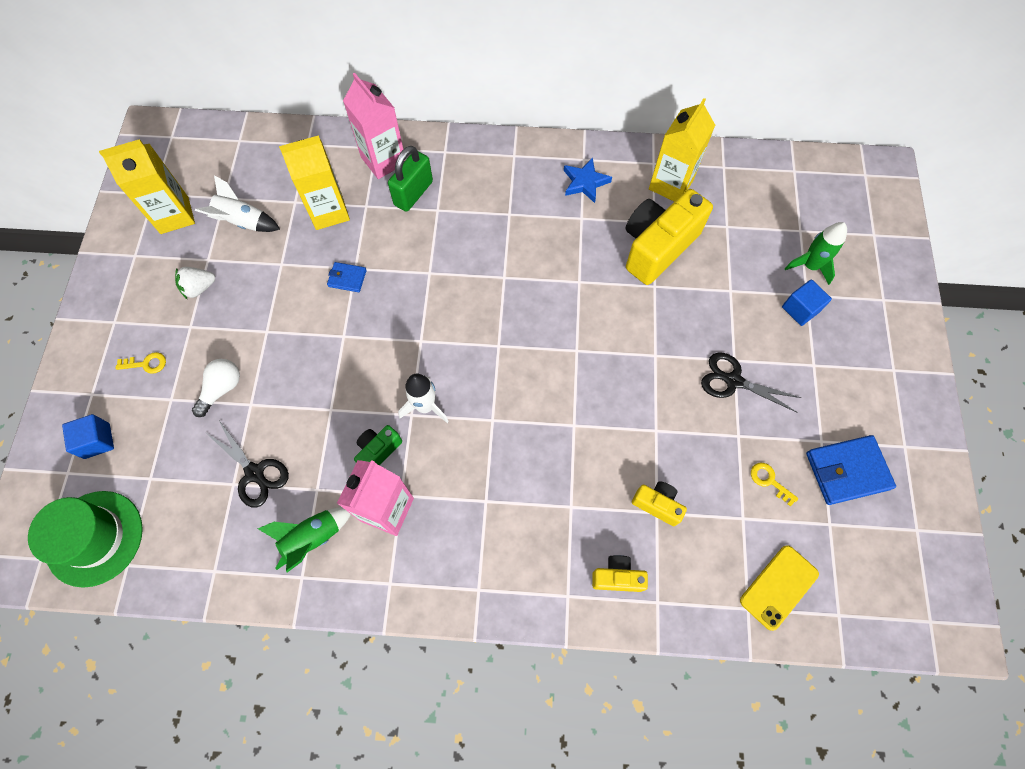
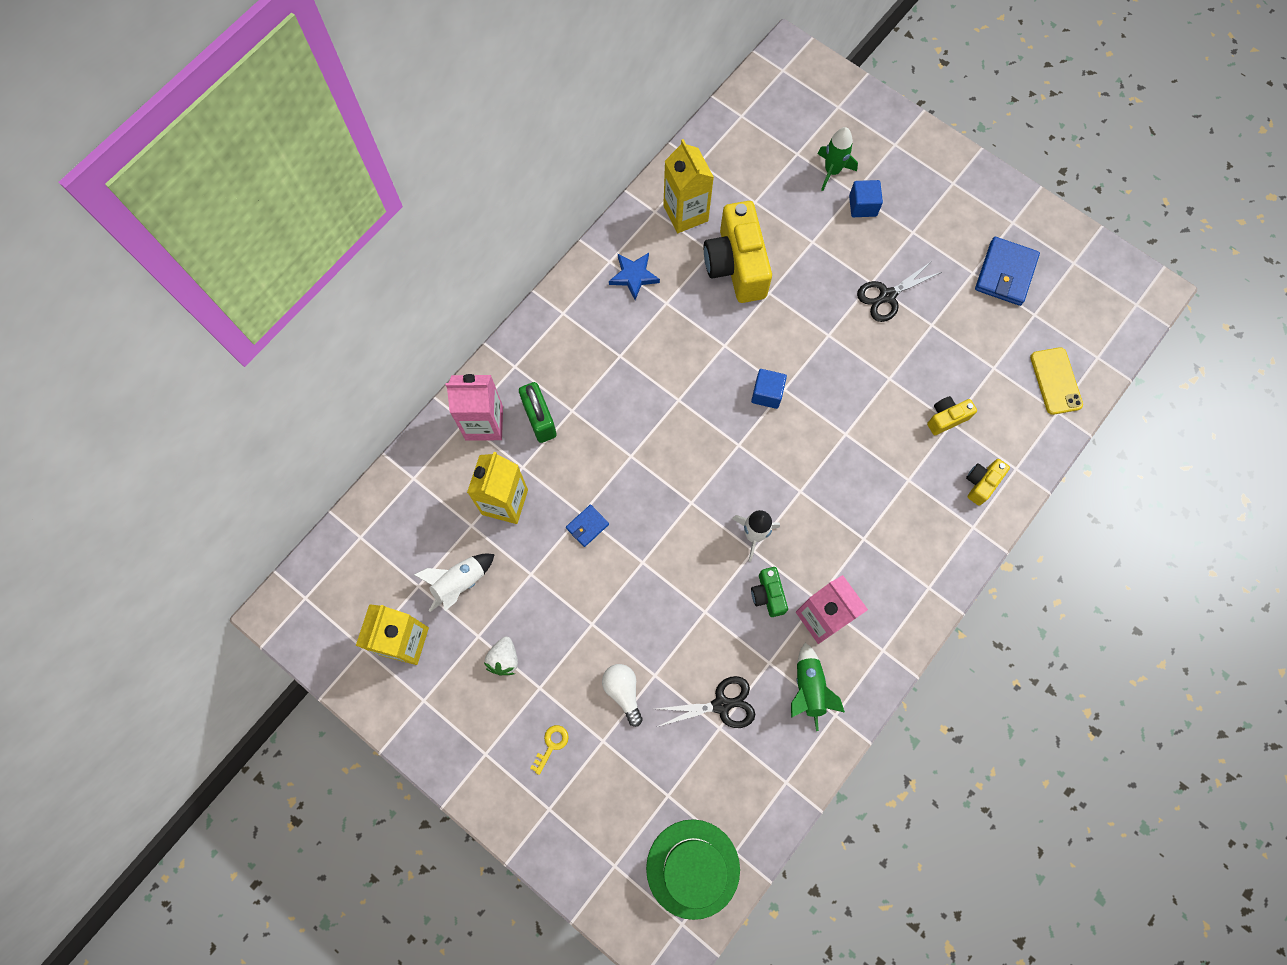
camera: 55 degrees left, 5 degrees up
blue cube [62,414,114,459] -> blue cube moved to [751,369,787,409]
yellow key [751,463,798,507] -> none

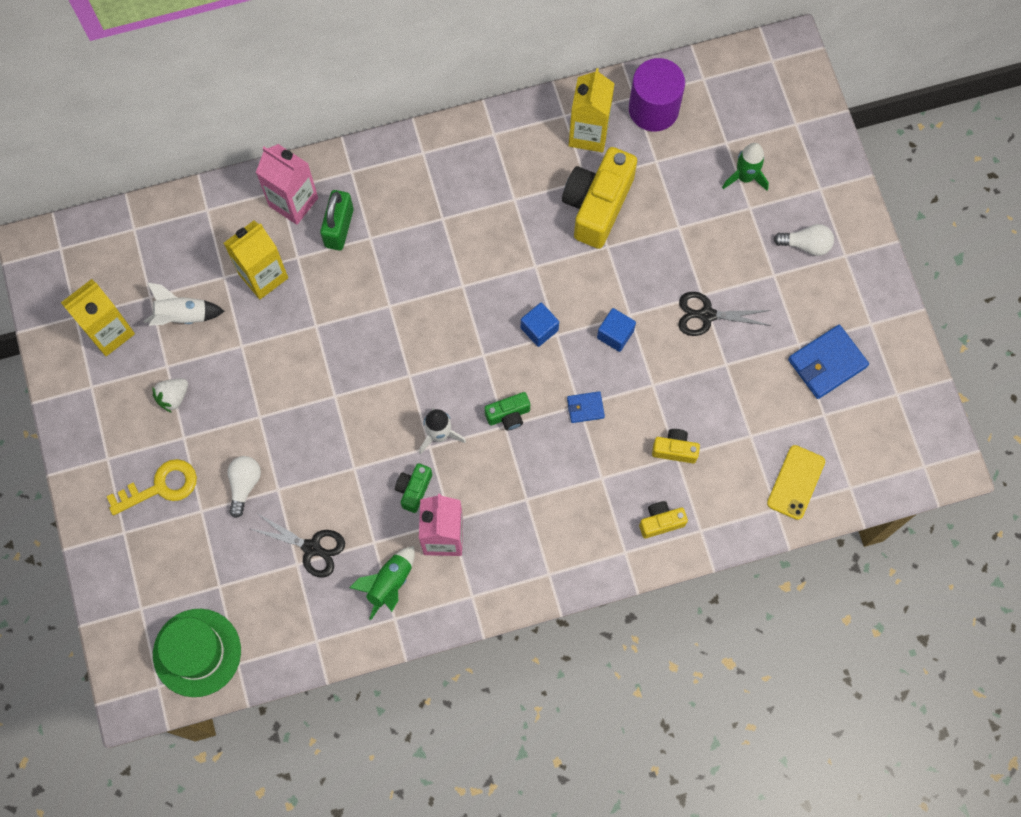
camera: 35 degrees right, 0 degrees up
yellow key [530,725,569,775] -> yellow key [106,459,197,515], size x1.88
blue wallet [566,504,609,547] -> blue wallet moved to [567,391,605,423]
blue star [609,253,660,300] -> none
blue cube [849,180,883,217] -> blue cube moved to [597,308,636,352]
none -> green camera [485,392,530,431]
none -> purple cylinder [629,58,685,131]
none -> white light bulb [773,224,834,256]

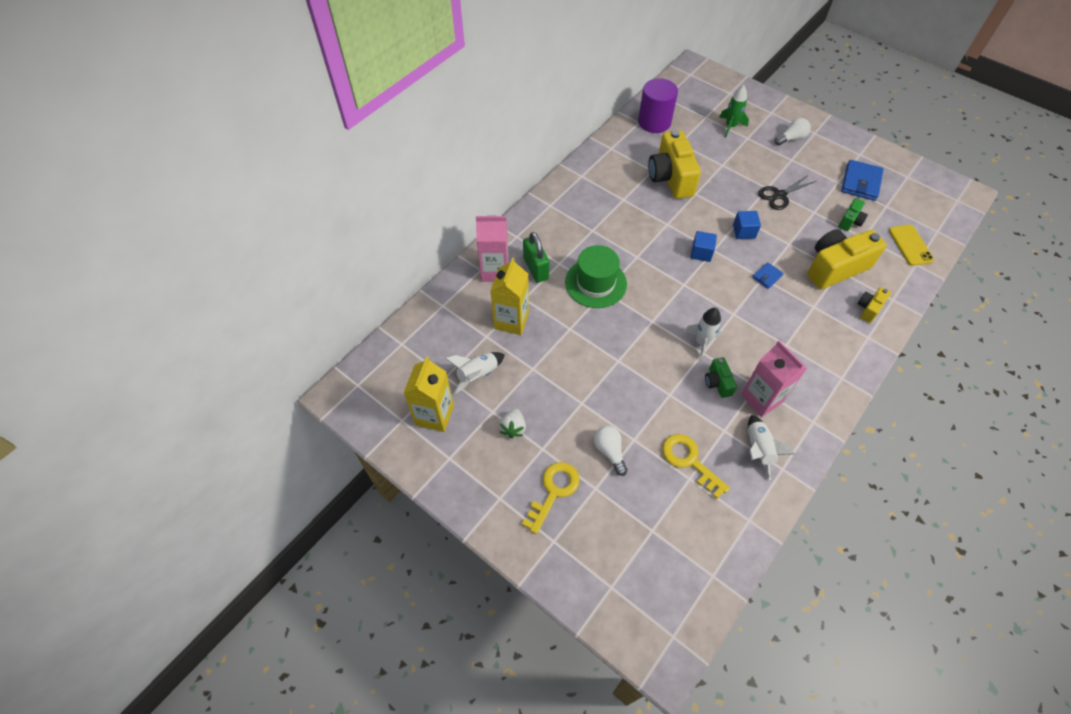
camera: 35 degrees left, 15 degrees down
green hat [153,609,241,697] -> green hat moved to [565,245,627,308]
black scissors [251,514,345,578] -> yellow key [662,434,730,499]
green rocket [349,546,415,620] -> white rocket [748,415,795,480]
green camera [485,392,530,431] -> green camera moved to [838,198,868,231]
yellow carton [569,68,615,152] -> none
yellow camera [652,429,700,463] -> yellow camera [807,229,887,289], size x2.08

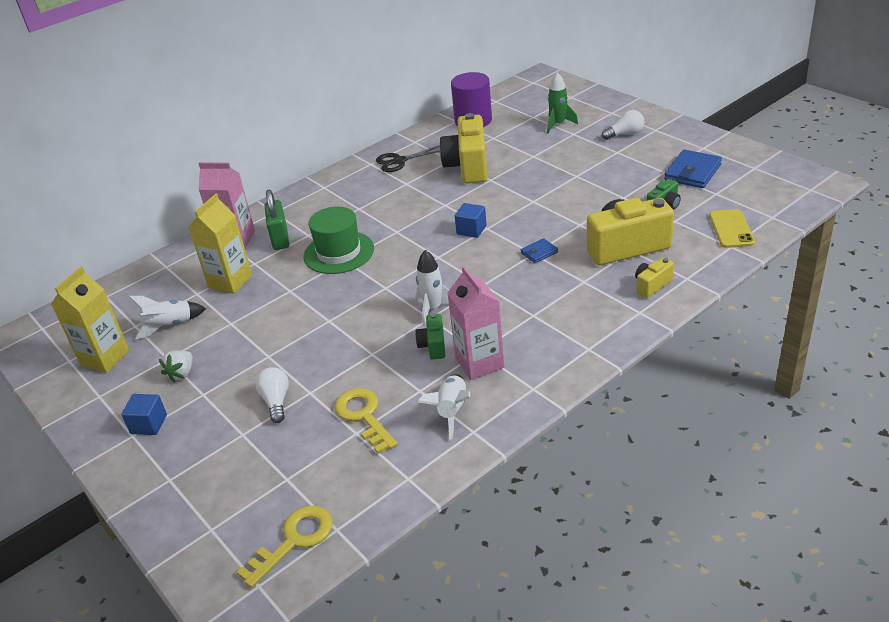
camera: 15 degrees right, 20 degrees down
yellow key [522,462,580,534] -> yellow key moved to [237,506,333,588]
blue cube [733,211,761,239] -> blue cube moved to [121,394,167,435]
black scissors [758,175,816,210] -> black scissors moved to [376,146,439,172]

